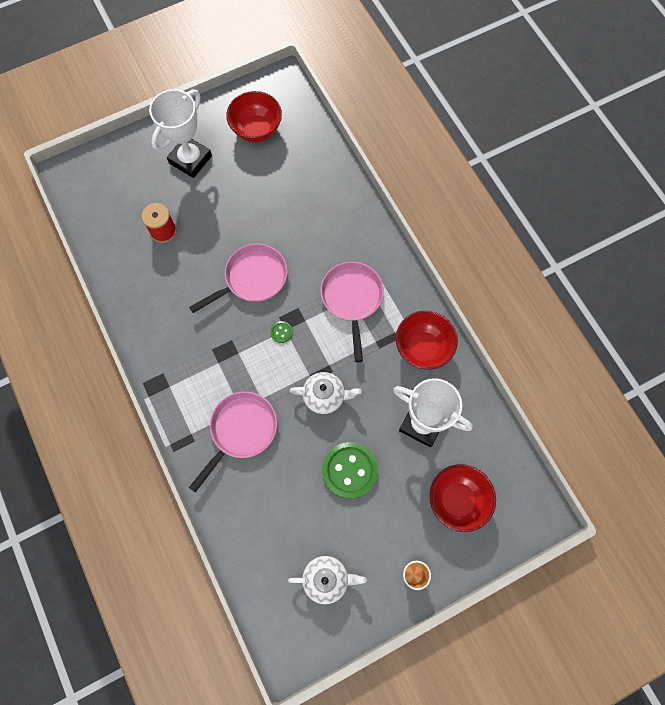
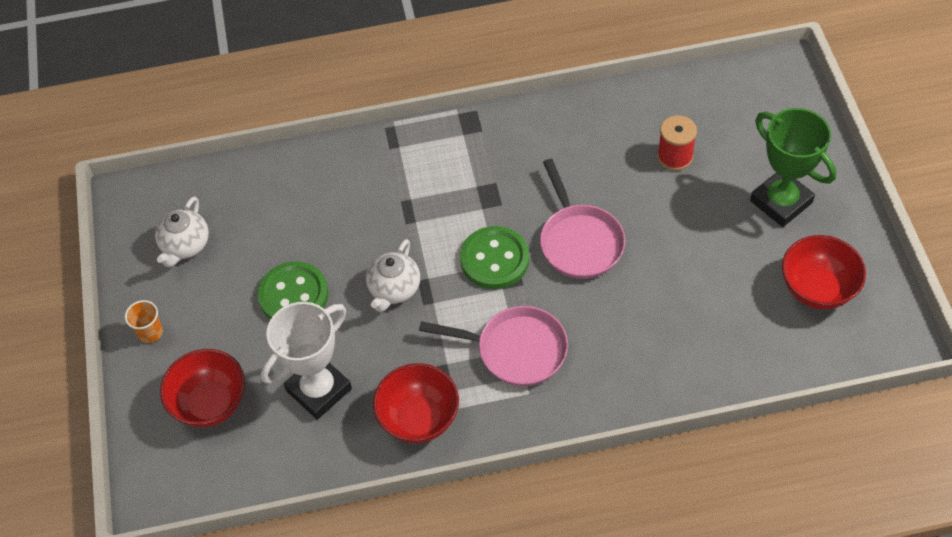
camera: 110 degrees right, 15 degrees down
white trophy [149,89,212,178] -> green trophy [750,108,836,227]
pink pan [189,392,277,493] -> none
green button [270,321,293,343] -> green button [460,226,529,289], size x2.34

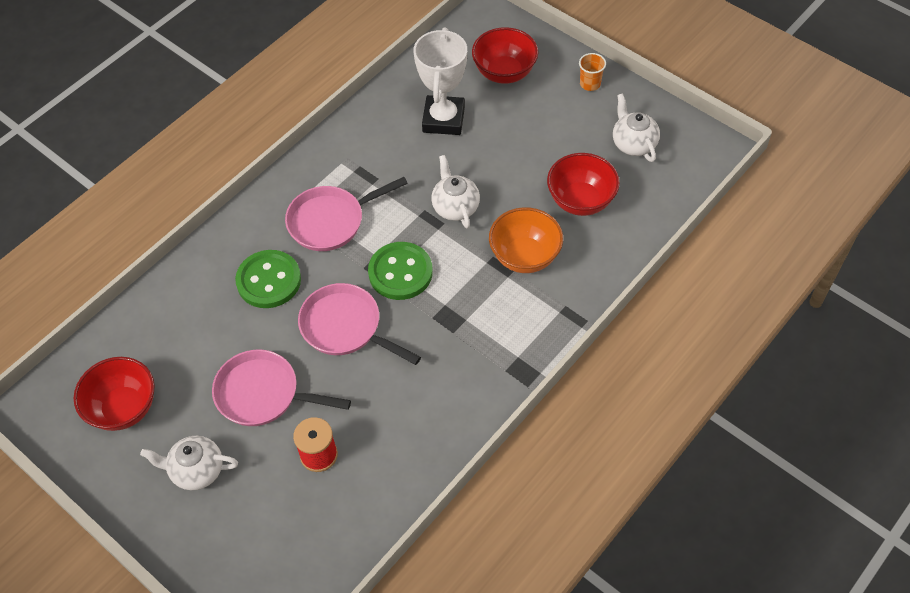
camera: 140 degrees right, 0 degrees up
green button [258,261,329,320] -> green button moved to [235,250,301,308]
red bowl [373,363,459,443] -> red bowl moved to [547,153,620,216]
green trophy [750,108,836,227] -> white teapot [140,436,238,491]
none -> pink pan [212,350,351,426]
none -> orange bowl [489,207,563,273]

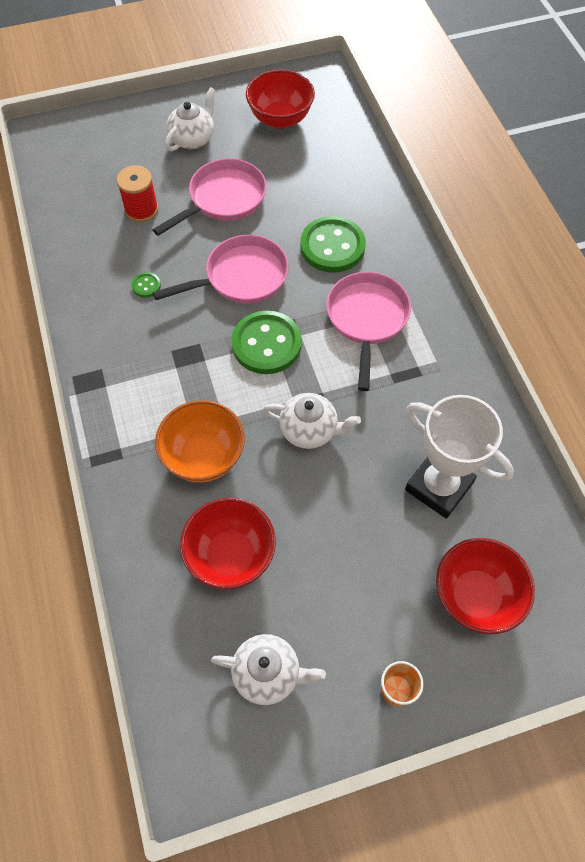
camera: 120 degrees right, 5 degrees up
none -> green button [132,272,161,298]

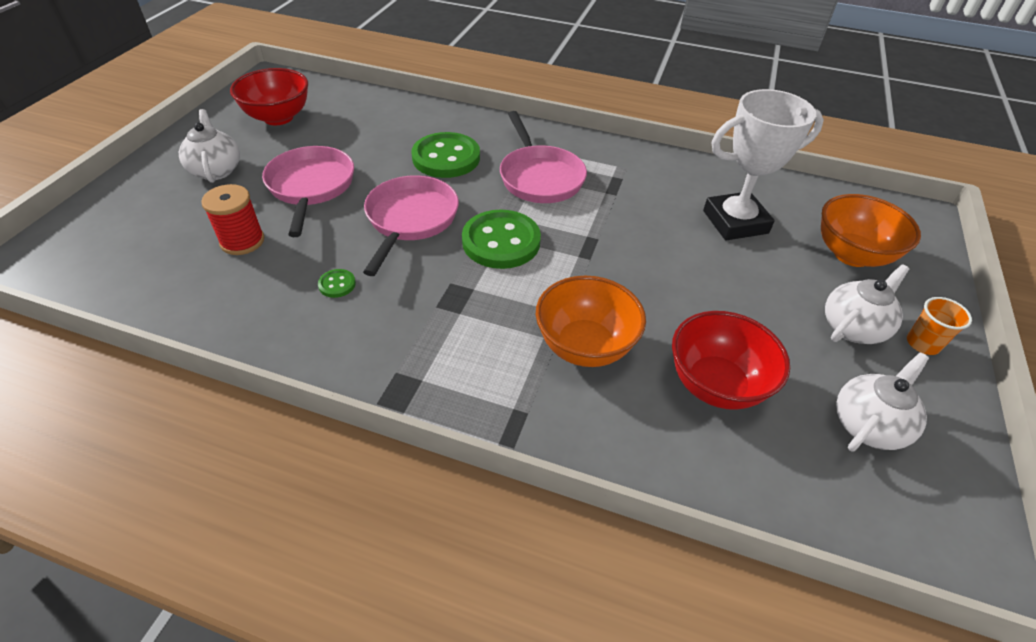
camera: 55 degrees left, 15 degrees down
white teapot [263,393,361,449] -> white teapot moved to [825,264,909,344]
pink pan [326,272,411,391] -> pink pan turned 150 degrees counterclockwise [500,111,587,203]
red bowl [436,538,535,634] -> orange bowl [821,194,921,267]

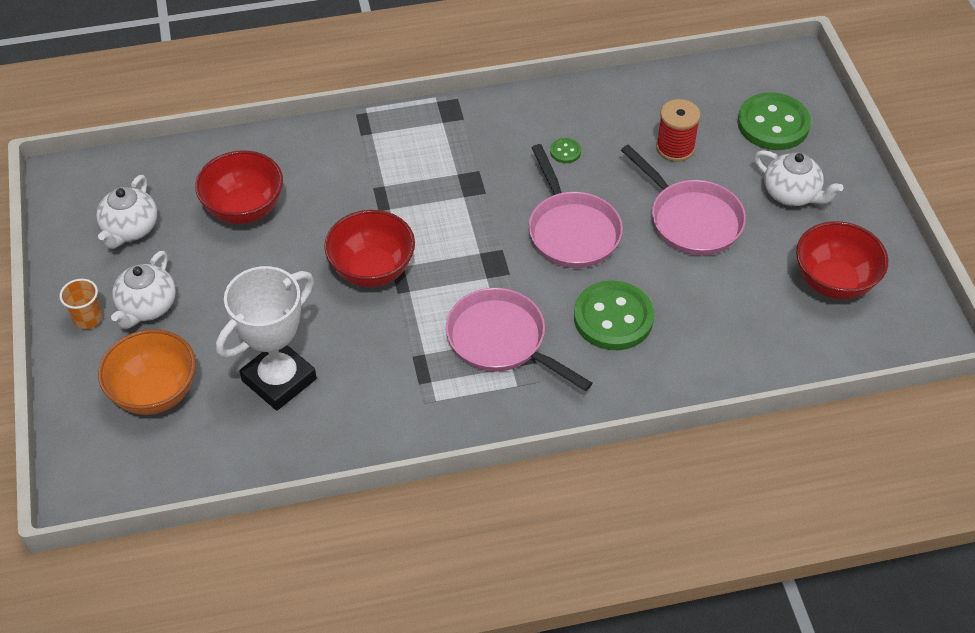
camera: 150 degrees right, 5 degrees up
green button [462,210,541,269] -> green button moved to [737,92,811,150]
orange bowl [536,276,646,367] -> none
none -> red bowl [324,210,415,287]

